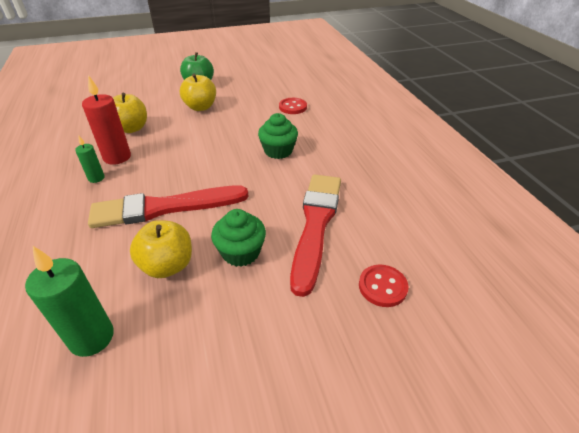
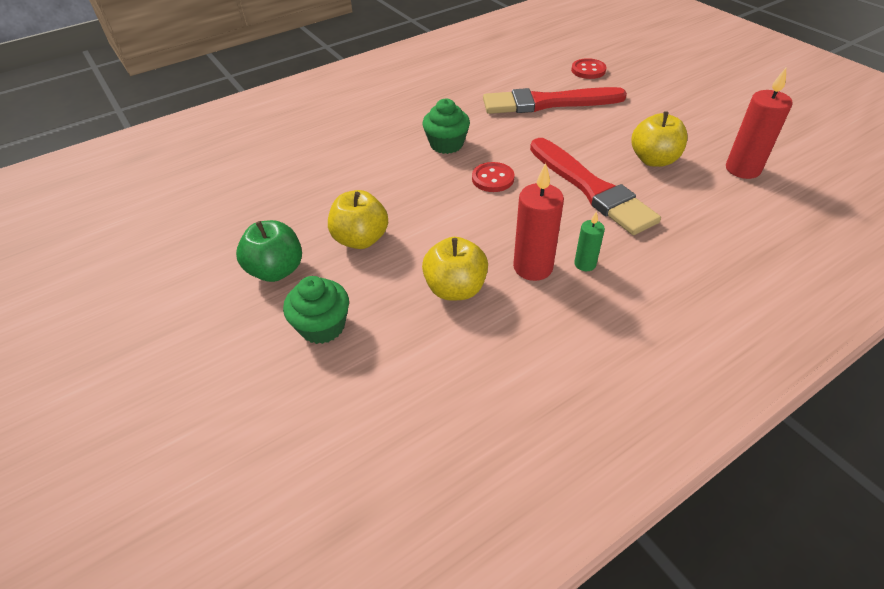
camera: 105 degrees left, 5 degrees up
green candle [25,246,114,357] -> red candle [726,68,793,179]
green cupcake [211,209,266,267] -> green cupcake moved to [283,276,349,344]
red button [279,98,307,114] -> red button moved to [472,162,515,192]

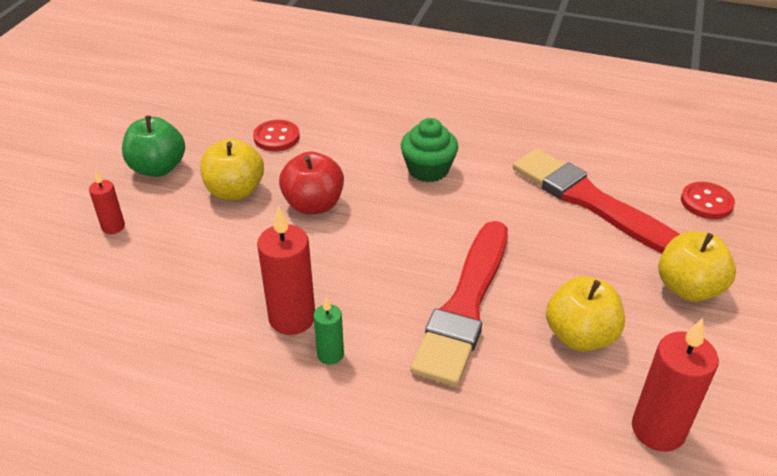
camera: 50 degrees right, 5 degrees down
green cupcake [283,276,349,344] -> red candle [89,171,125,234]
yellow apple [422,237,488,301] -> yellow apple moved to [658,231,736,302]
red button [472,162,515,192] -> red button moved to [253,120,300,151]
none -> red apple [279,151,344,214]

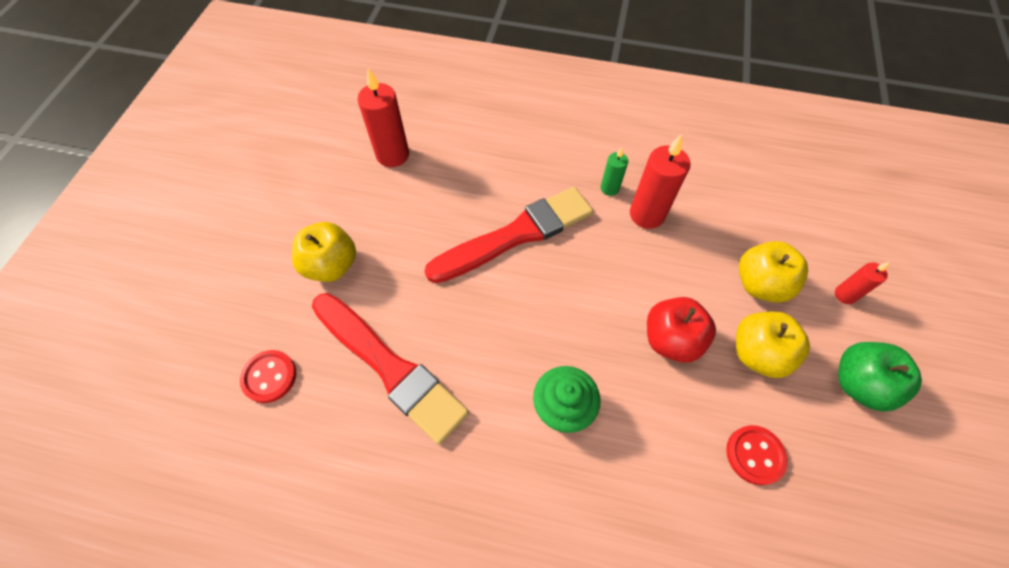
camera: 175 degrees right, 20 degrees up
red brush [411,221,508,387] -> red brush turned 45 degrees clockwise [424,187,593,283]
yellow apple [546,276,625,351] -> yellow apple moved to [739,241,808,303]

